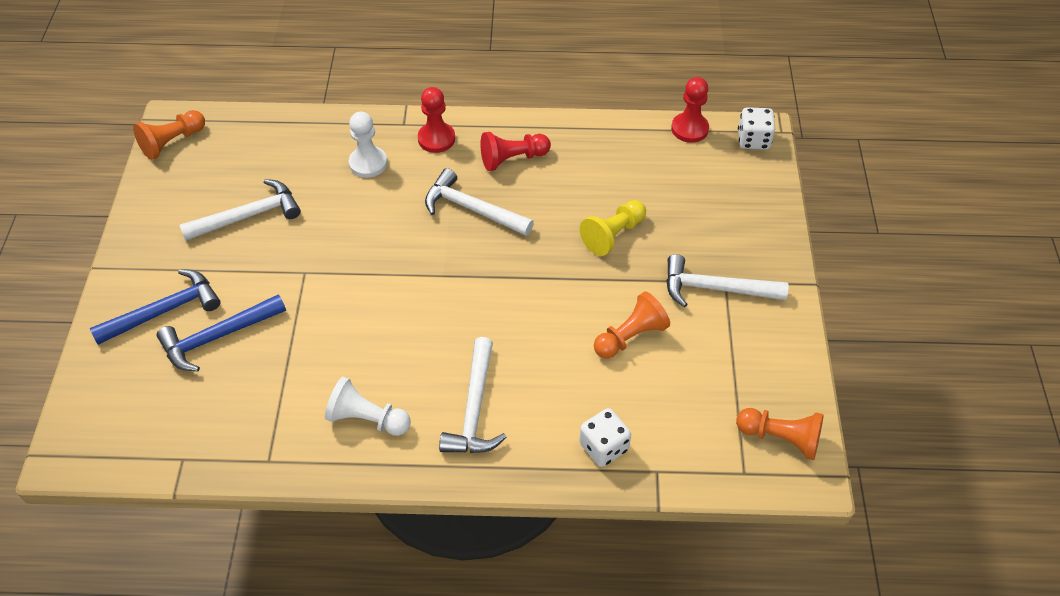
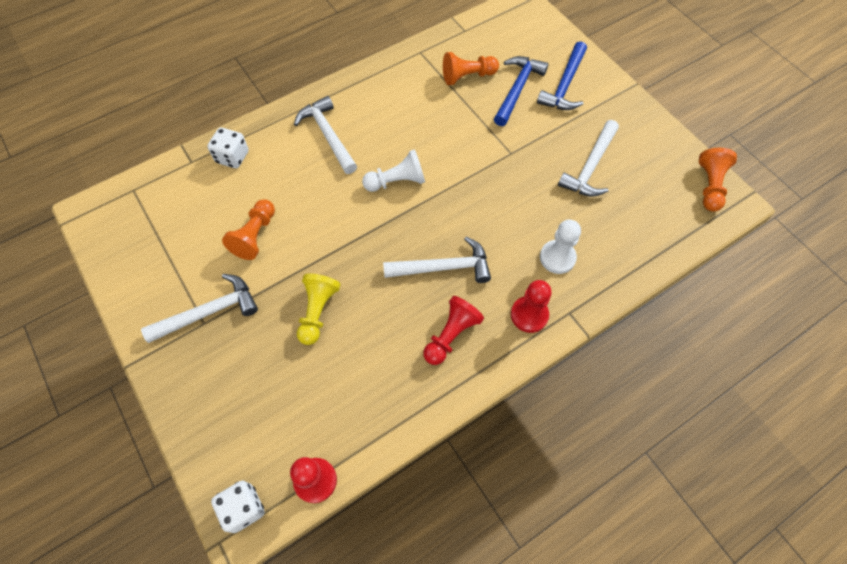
camera: 145 degrees right, 10 degrees up
white pawn [325,377,411,436] -> white pawn moved to [362,149,425,192]
orange pawn [736,408,824,460] -> orange pawn moved to [443,52,499,85]

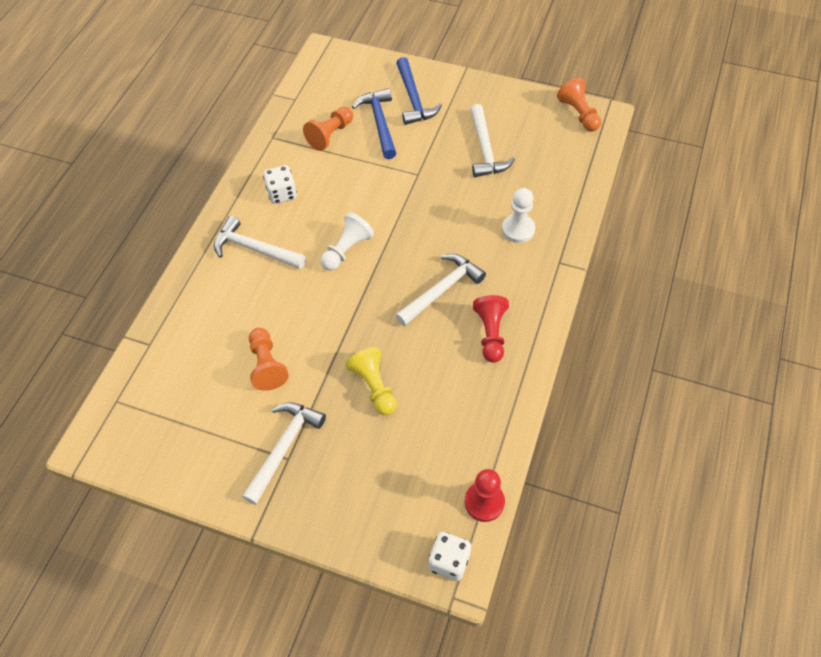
camera: 35 degrees left, 5 degrees down
white dice [207,127,249,168] -> white dice moved to [263,165,297,204]
red pawn [511,280,552,333] -> none

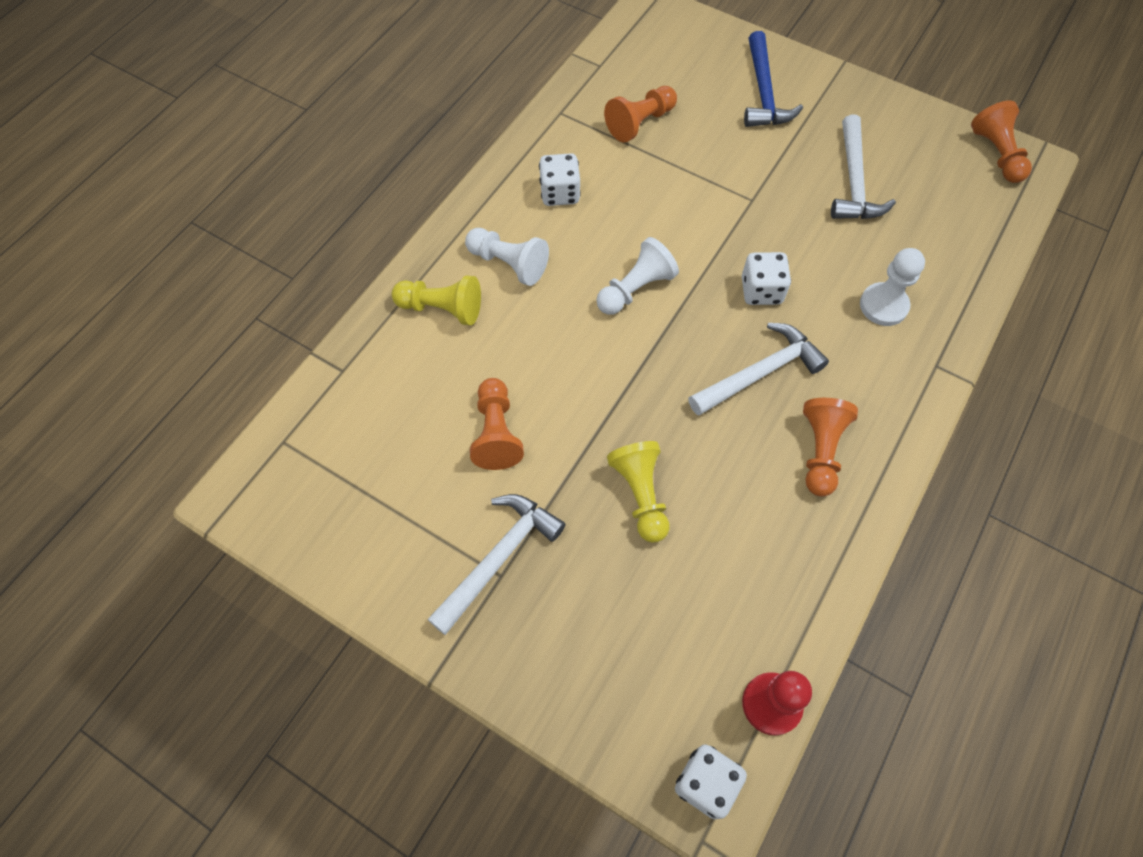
camera: 10 degrees right, 5 degrees up
white hammer [214,216,306,269] -> white pawn [465,228,549,286]
blue hammer [352,88,396,159] -> none
red pawn [473,295,509,363] -> orange pawn [803,398,858,497]
none -> yellow pawn [392,276,481,325]
none -> white dice [742,252,791,305]

